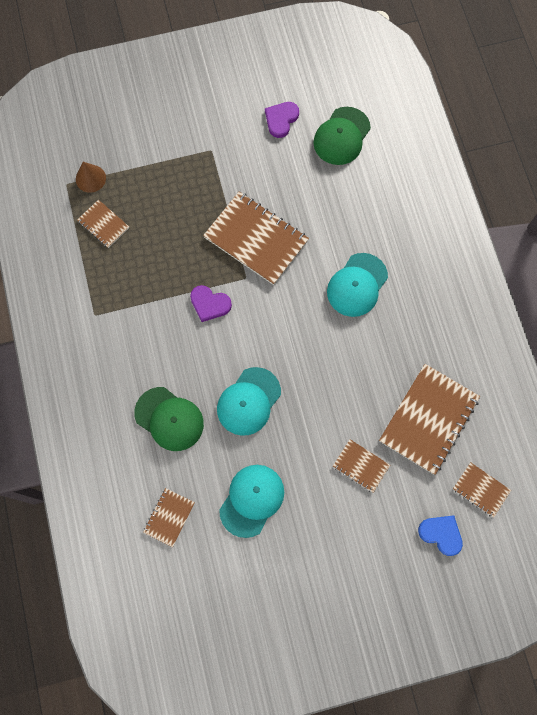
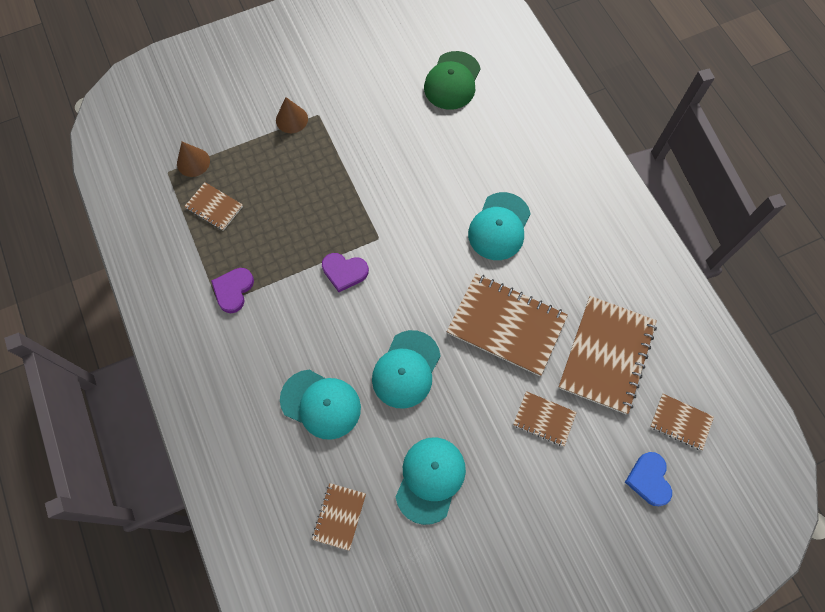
camera: 10 degrees left, 5 degrees down
green cap [134,387,204,451] -> turquoise cap [280,370,361,440]
brown notebook [203,192,309,285] -> brown notebook moved to [447,274,568,376]
purple heart [265,102,299,138] -> purple heart moved to [211,268,254,313]
blue heart [418,515,463,556] -> blue heart turned 120 degrees counterclockwise [625,452,672,506]
none -> brown cone [276,97,308,133]

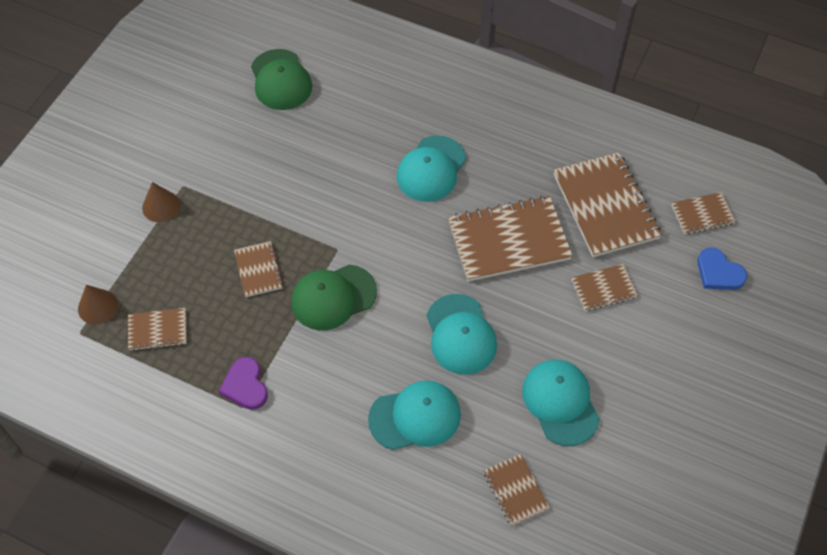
camera: 40 degrees left, 10 degrees down
purple heart [322,253,369,292] -> green cap [291,265,377,330]
turquoise cap [468,192,531,260] -> turquoise cap turned 45 degrees clockwise [397,135,466,202]
none -> brown notebook [234,241,283,297]

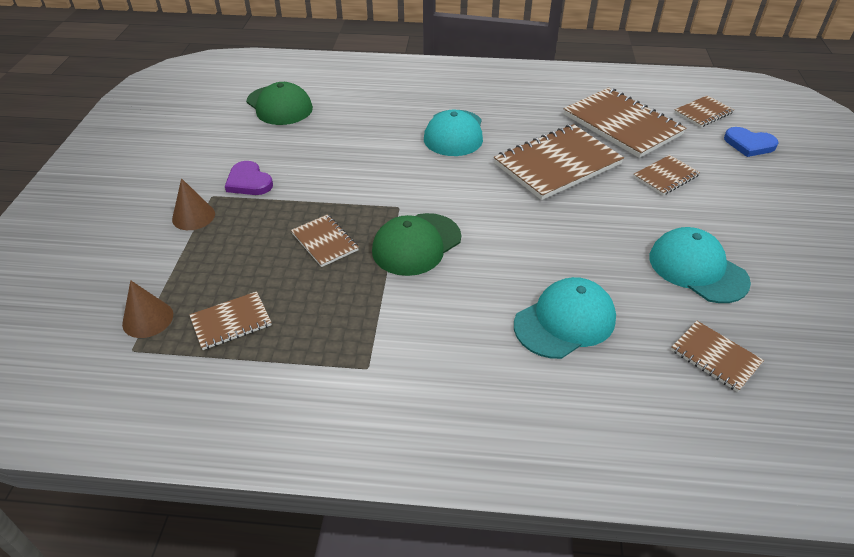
camera: 20 degrees left, 15 degrees down
purple heart [219,357,268,410] -> purple heart moved to [225,161,273,195]
turquoise cap [427,294,497,375] -> none

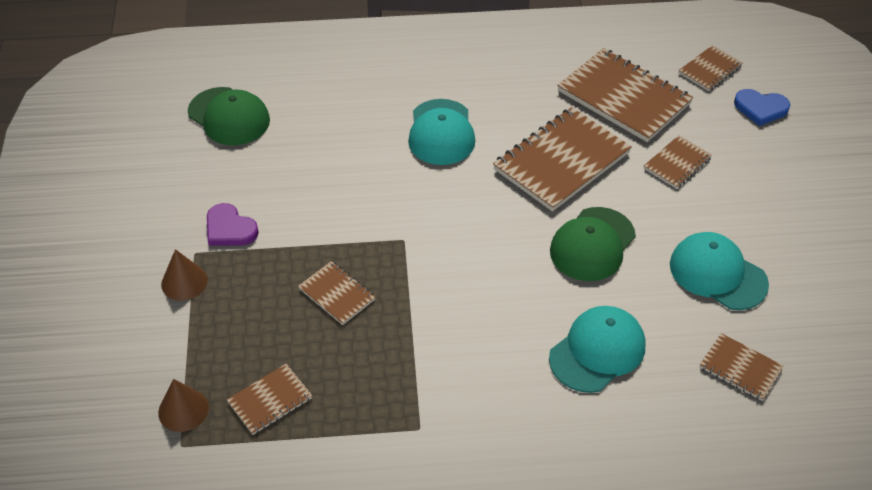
camera: 10 degrees left, 5 degrees up
green cap [372,213,461,276] -> green cap moved to [550,207,636,281]

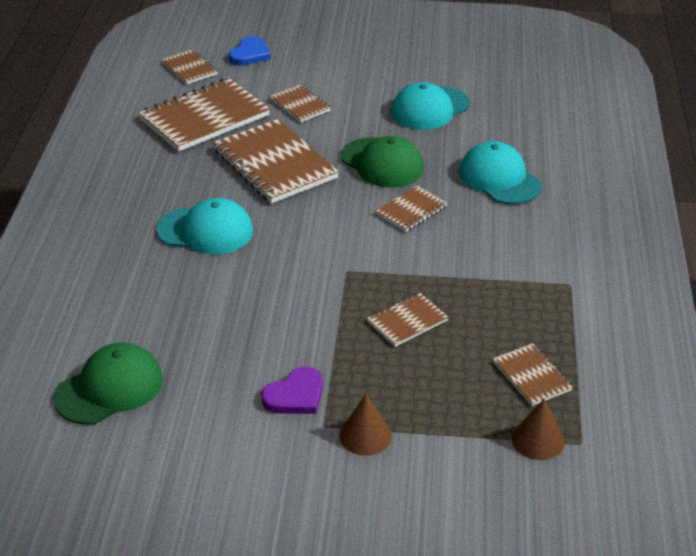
camera: 80 degrees left, 10 degrees down
brown notebook [700,333,784,401] -> brown notebook moved to [376,186,447,232]

